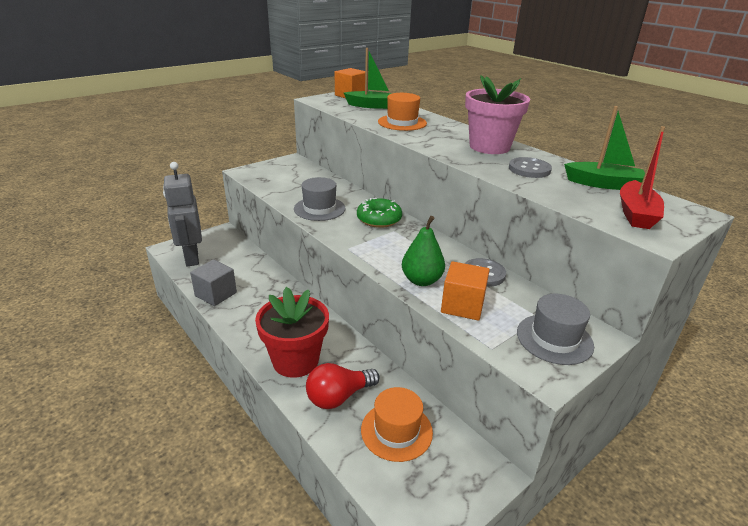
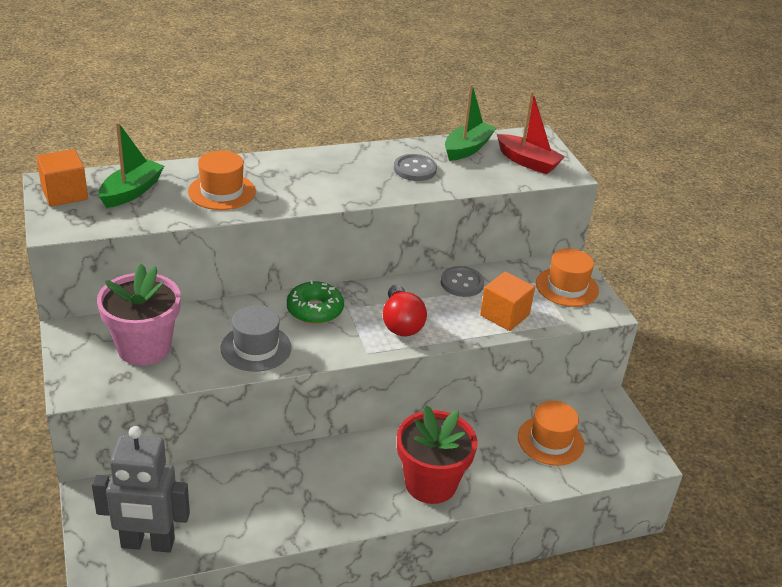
camera: 70 degrees left, 5 degrees up
grey cube [190,259,237,306] -> none
red light bulb [306,363,380,409] -> red light bulb moved to [383,285,427,336]
green pear [402,216,445,286] -> none
pink flower pot [465,75,530,154] -> pink flower pot moved to [97,264,181,365]
grey hat [517,294,594,365] -> orange hat [536,249,599,307]

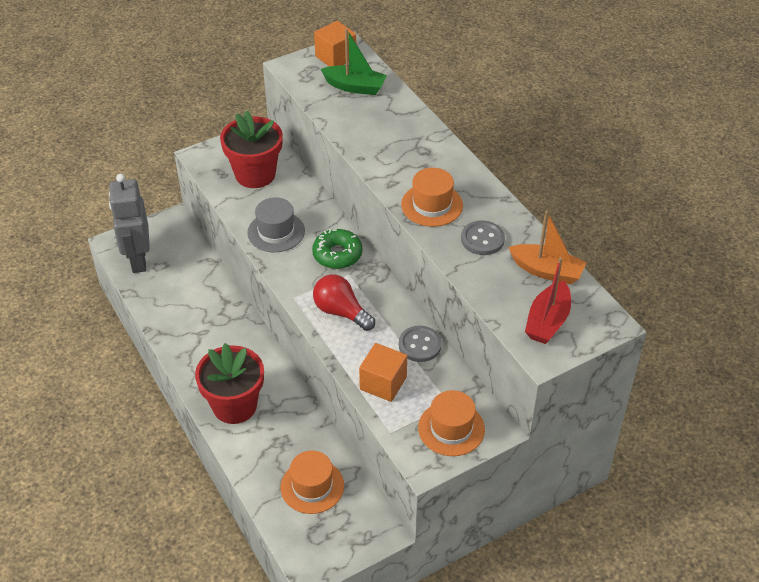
camera: 80 degrees right, 10 degrees up
pink flower pot [97,264,181,365] -> red flower pot [220,110,283,188]
orange hat [188,151,256,210] -> orange hat moved to [401,168,463,227]
red light bulb [383,285,427,336] -> red light bulb turned 60 degrees clockwise [313,274,375,331]
green boat [445,84,496,161] -> orange boat [508,210,587,284]

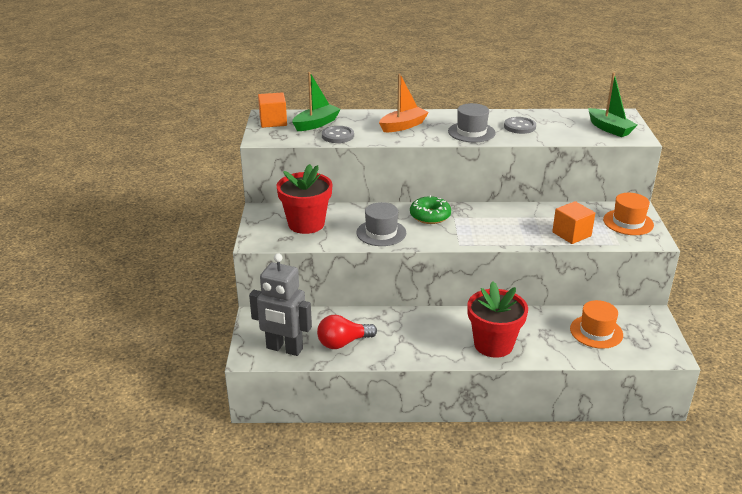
camera: 60 degrees left, 15 degrees down
red light bulb [313,274,375,331] -> red light bulb moved to [317,315,377,349]
grey button [399,326,442,362] -> grey button moved to [322,126,354,143]
orange hat [401,168,463,227] -> grey hat [448,103,496,142]
orange boat [508,210,587,284] -> orange boat moved to [379,73,429,132]
red boat [525,257,571,344] -> green boat [588,73,637,137]

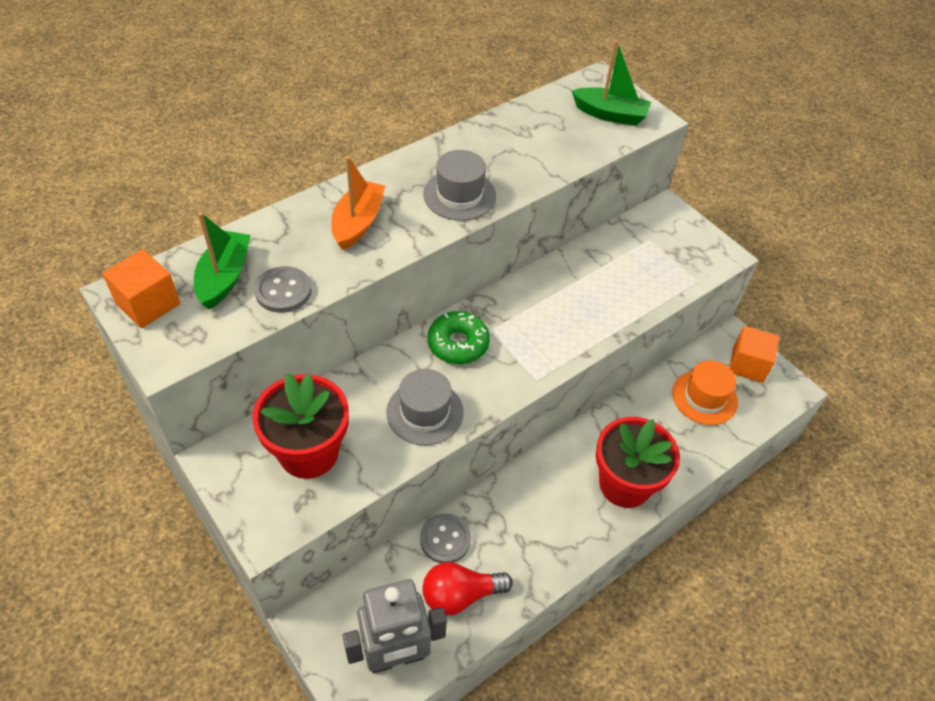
camera: 40 degrees left, 20 degrees up
red light bulb [317,315,377,349] -> red light bulb turned 45 degrees clockwise [422,562,513,616]
grey button [504,117,536,134] -> grey button moved to [420,514,471,563]
orange cube [552,201,595,244] -> orange cube moved to [729,326,779,383]
orange hat [603,193,654,235] -> none

